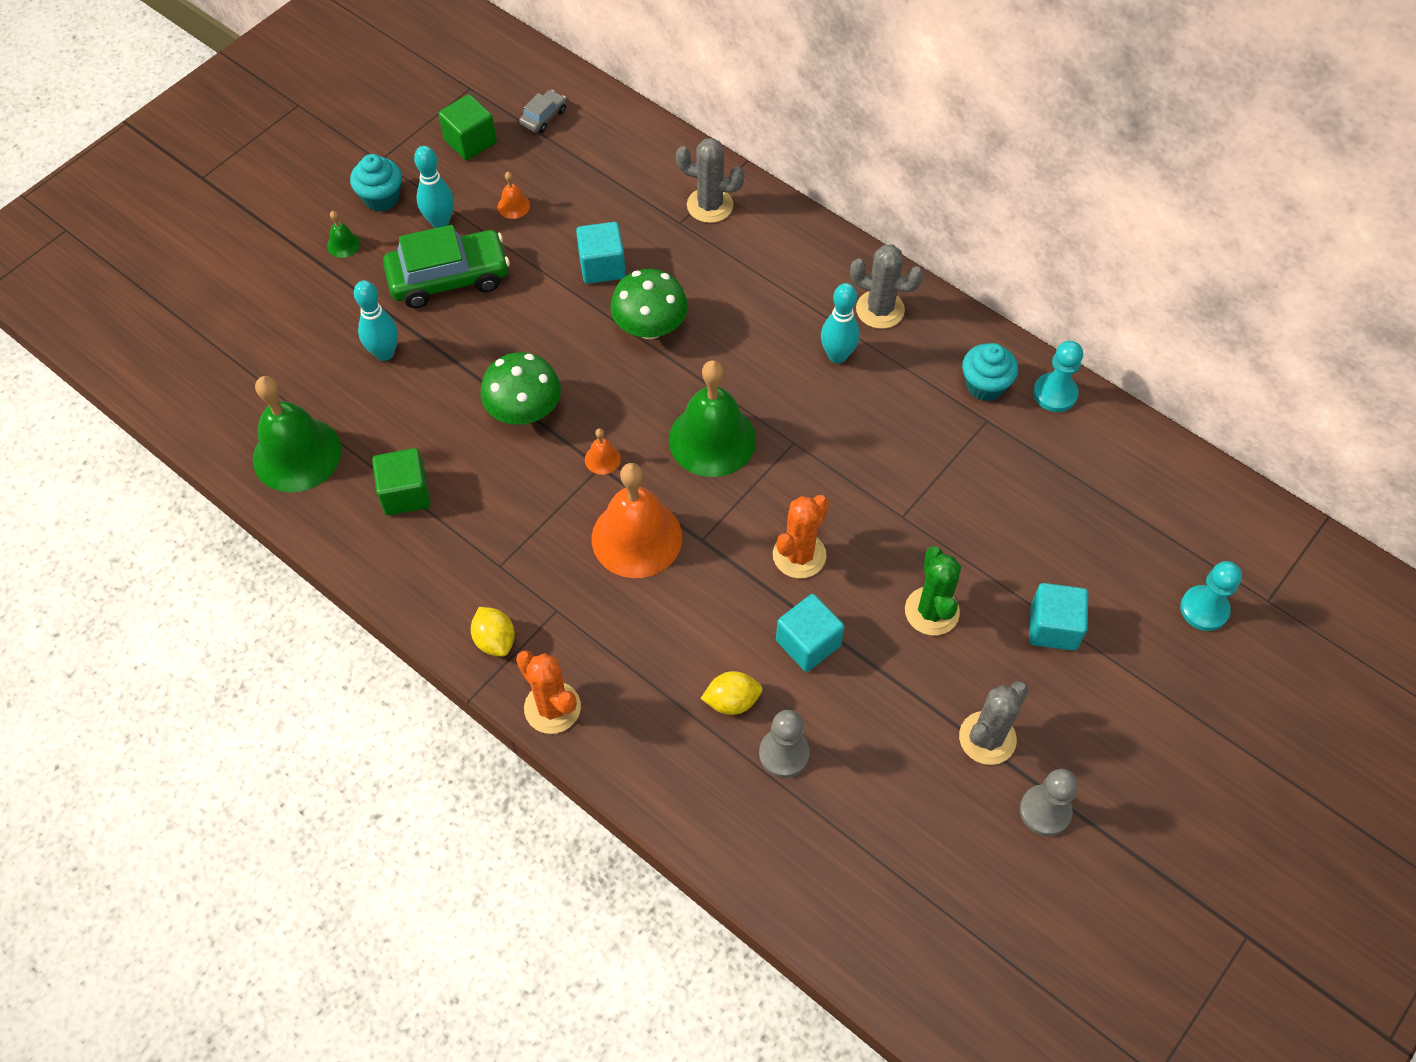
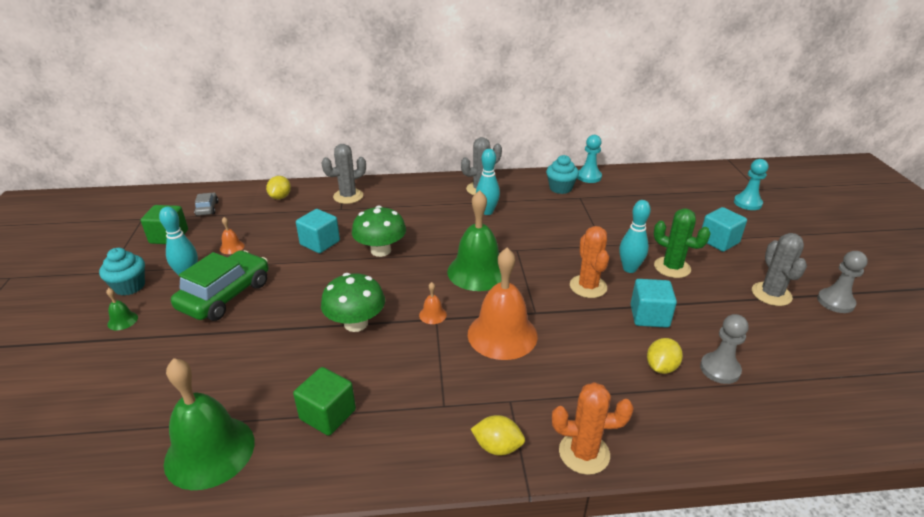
camera: 45 degrees left, 25 degrees down
turquoise bowling pin [354,280,398,361] -> turquoise bowling pin moved to [619,200,651,273]
none -> yellow lemon [266,176,291,200]

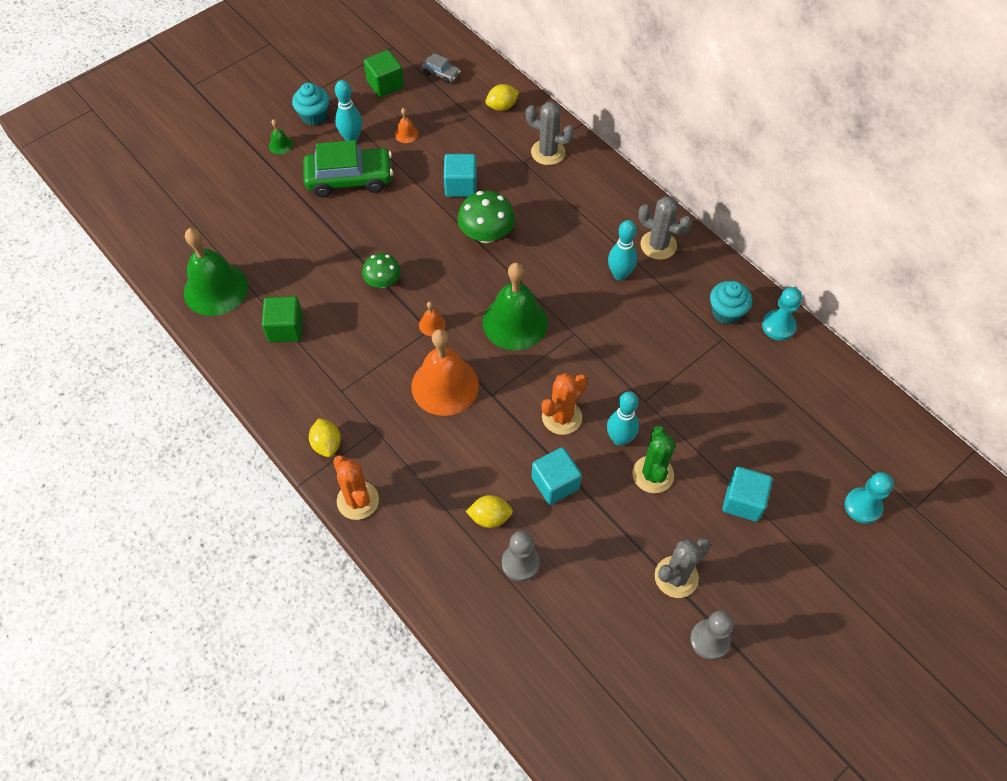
camera: 55 degrees right, 25 degrees up
grey car [194,193,219,216] -> grey car turned 75 degrees clockwise [421,53,461,84]
green mushroom [321,273,385,332] -> green mushroom [362,253,401,288], size x0.66

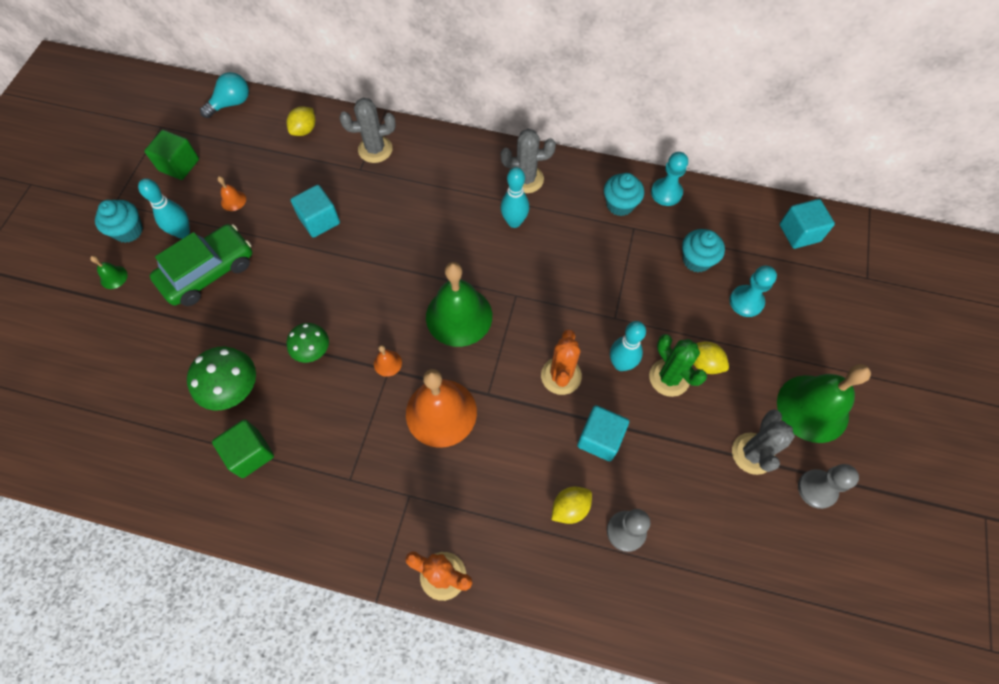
camera: 35 degrees left, 5 degrees up
green bell [184,228,248,316] -> green bell moved to [777,364,871,443]
yellow lemon [309,418,341,457] -> yellow lemon moved to [694,341,729,374]
grey car [421,53,461,84] -> none
green mushroom [457,191,515,243] -> green mushroom moved to [187,347,256,410]
turquoise cube [723,467,773,522] -> turquoise cube moved to [780,199,835,249]
turquoise pawn [845,472,894,524] -> turquoise pawn moved to [730,266,777,317]
none -> turquoise light bulb [200,72,249,118]
none -> turquoise cupcake [682,229,725,272]

